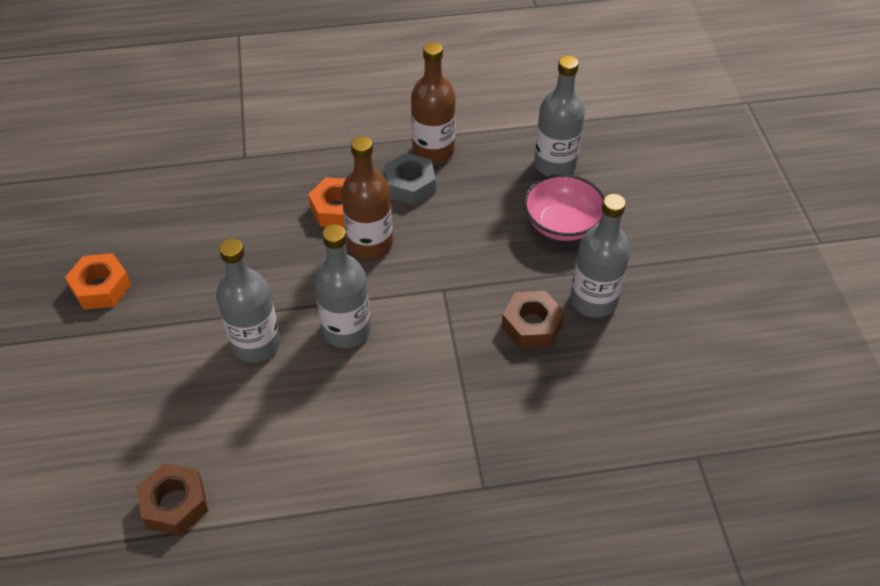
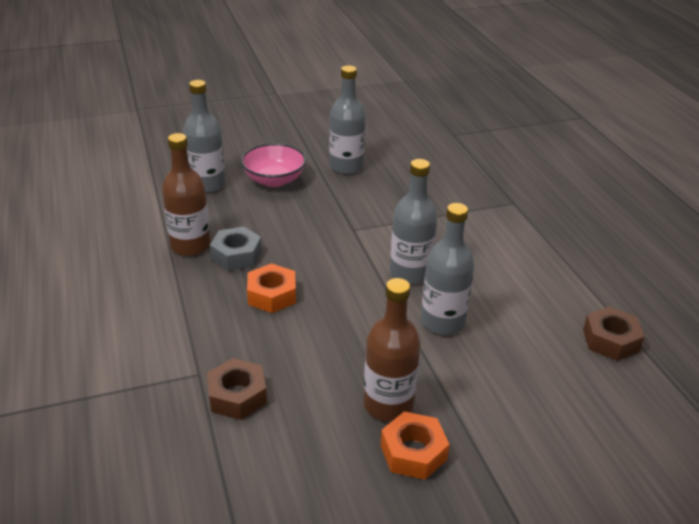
camera: 100 degrees left, 15 degrees down
brown bottle [341,136,393,260] -> brown bottle moved to [363,278,421,421]
brown nut [502,291,564,348] -> brown nut moved to [207,358,267,420]

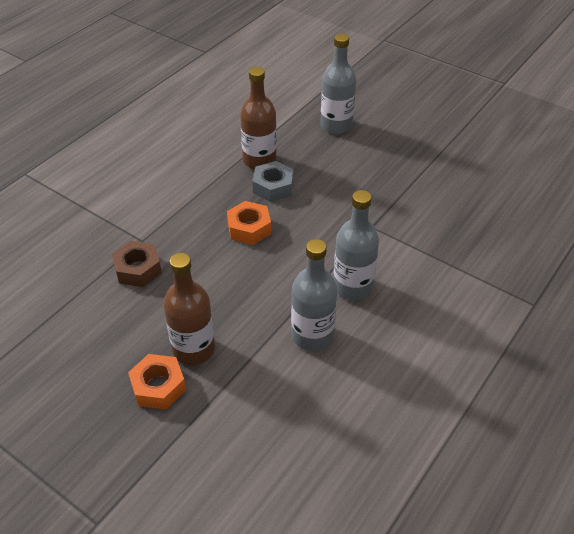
camera: 55 degrees right, 10 degrees up
pink bowl [241,143,306,187] -> none
grey bottle [329,65,366,175] -> none
brown nut [583,307,645,361] -> none

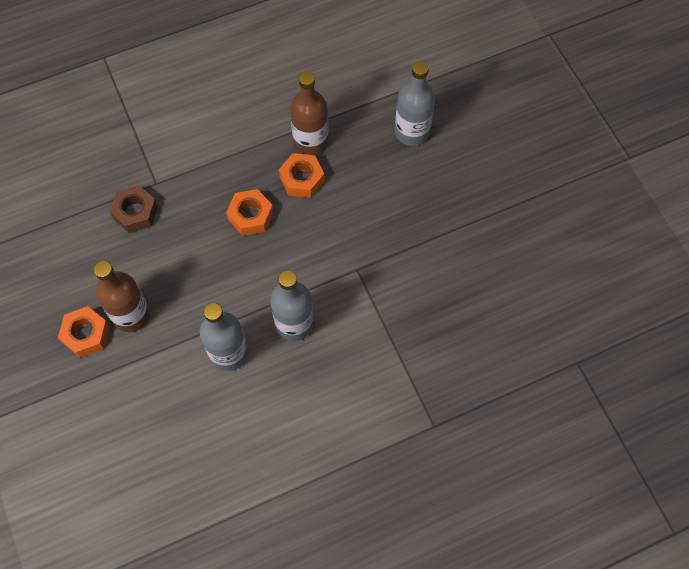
camera: 30 degrees right, 20 degrees up
grey nut [252,161,294,202] -> orange nut [279,153,325,198]

